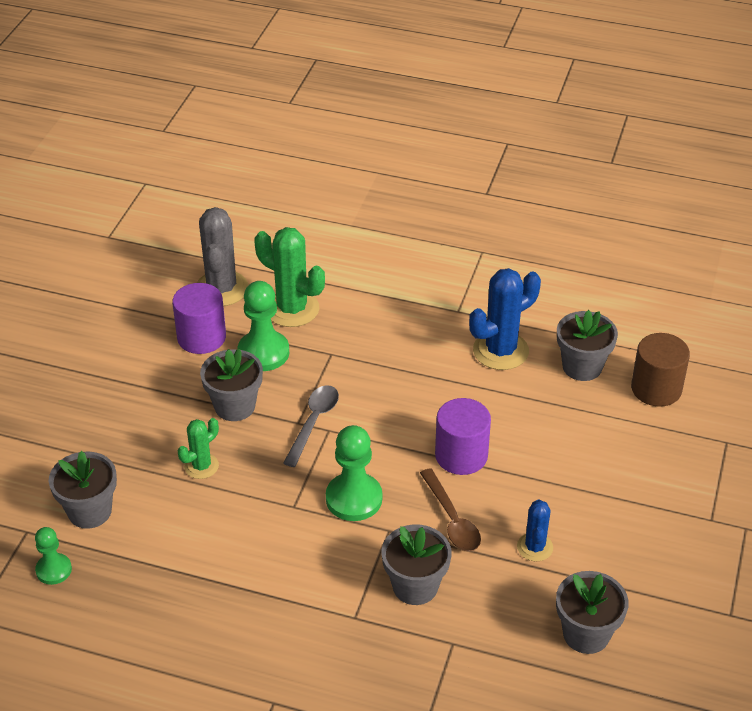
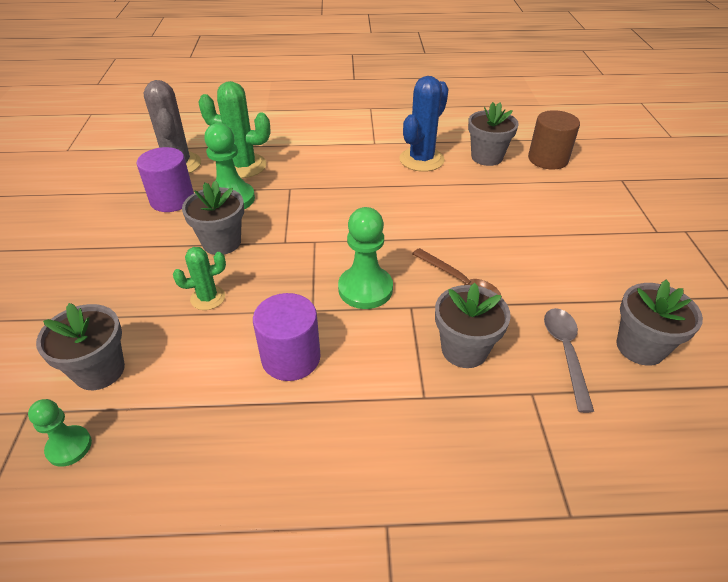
camera: 20 degrees left, 0 degrees up
green cactus [178,418,219,479] -> green cactus turned 45 degrees clockwise [173,247,226,310]
grey spoon [283,385,339,467] -> grey spoon moved to [544,308,594,413]
purple cylinder [435,398,491,475] -> purple cylinder moved to [253,293,320,381]
blue cactus [517,500,553,561] -> none

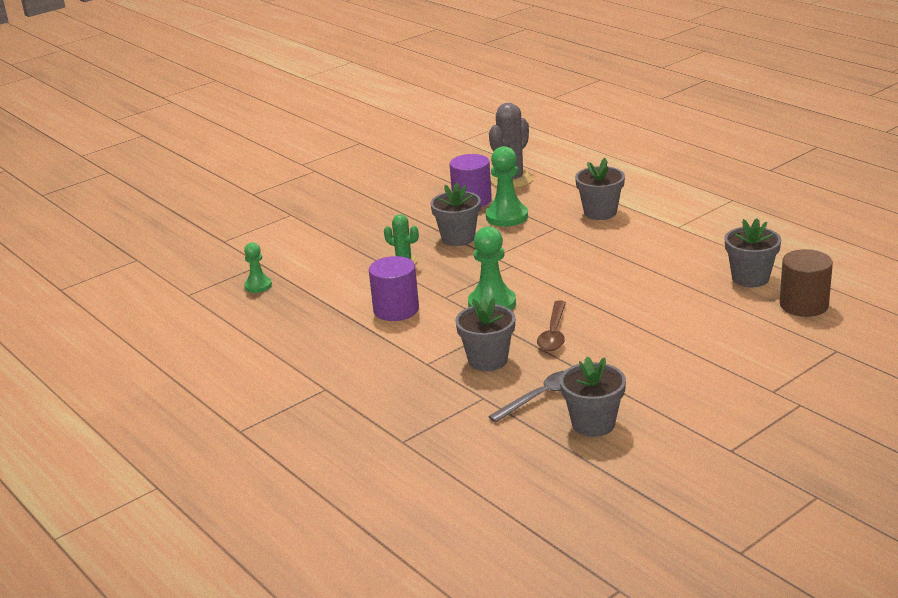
camera: 55 degrees right, 15 degrees down
grey flower pot [36,303,125,390] -> grey flower pot moved to [575,158,625,220]
green cactus [198,81,270,178] -> none
blue cactus [399,76,449,172] -> none

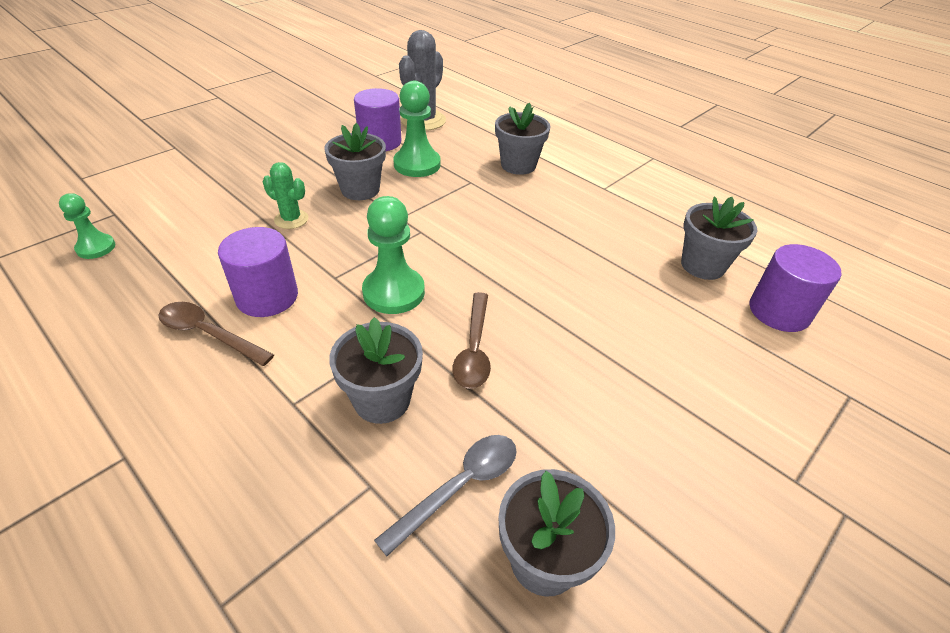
camera: 10 degrees left, 15 degrees up
brown cylinder [780,249,833,317] -> purple cylinder [749,244,841,332]
none -> brown spoon [159,302,274,366]

